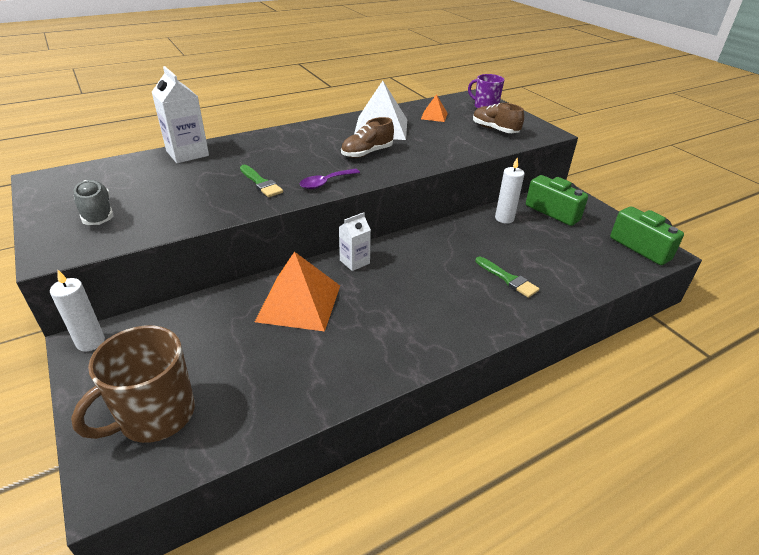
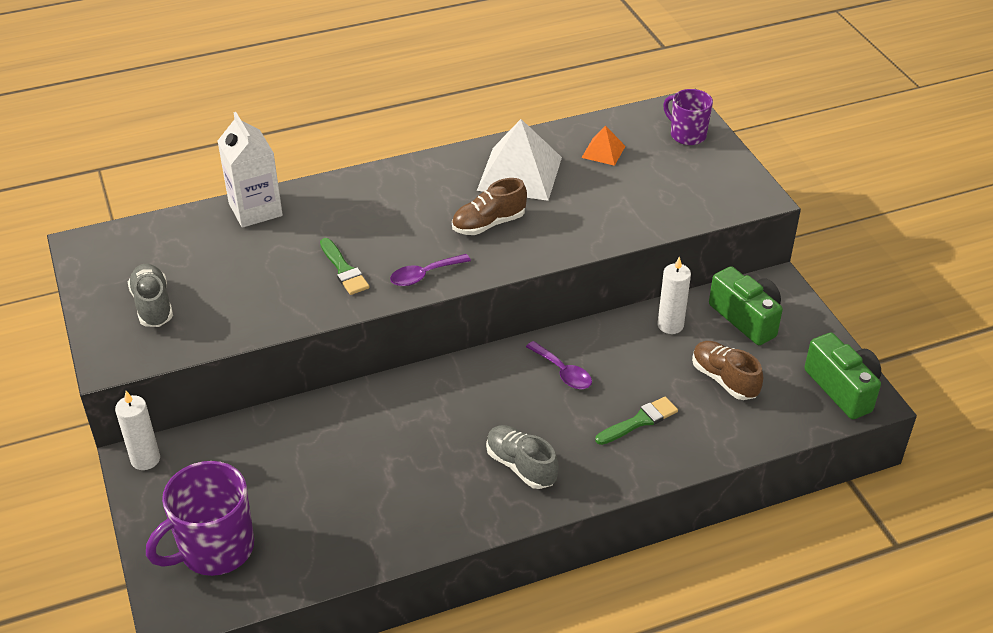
camera: 10 degrees right, 5 degrees up
brown mug [71,326,195,443] -> purple mug [146,461,254,576]
orange pyramid [255,251,340,332] -> none
white carton [339,212,371,271] -> none
brown shoe [473,103,524,133] -> brown shoe moved to [692,341,763,400]
green brush [475,257,539,298] -> green brush turned 90 degrees counterclockwise [595,397,678,445]
none -> grey shoe [486,425,559,489]
none -> purple spoon [526,341,592,389]

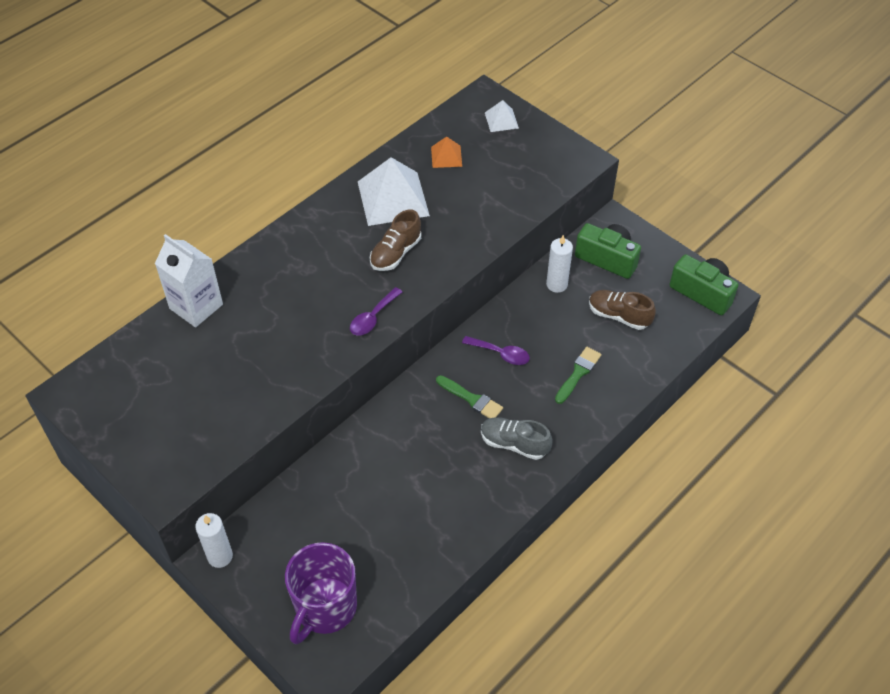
camera: 25 degrees left, 10 degrees up
grey shoe [128,264,173,327] -> none
green brush [320,238,370,295] -> green brush moved to [436,375,503,418]
purple mug [663,89,713,145] -> white pyramid [485,100,519,132]

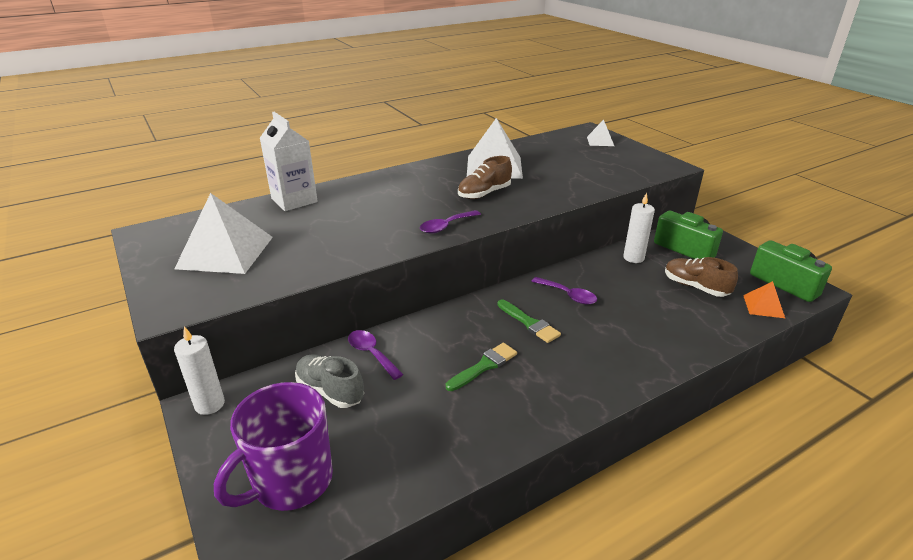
camera: 15 degrees right, 20 degrees down
orange pyramid [431,137,462,168] -> orange pyramid moved to [743,281,785,318]
grey shoe [481,417,553,460] -> grey shoe moved to [295,354,364,408]
green brush [555,347,601,404] -> green brush moved to [446,343,517,391]
none -> white pyramid [175,193,273,274]
none -> purple spoon [348,330,403,380]

